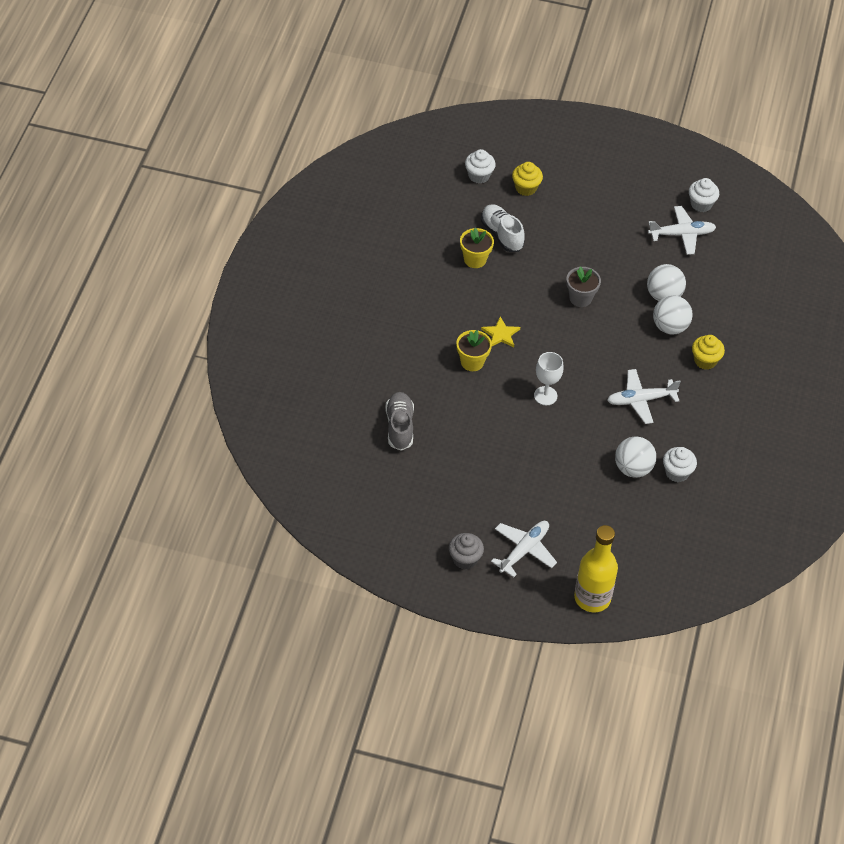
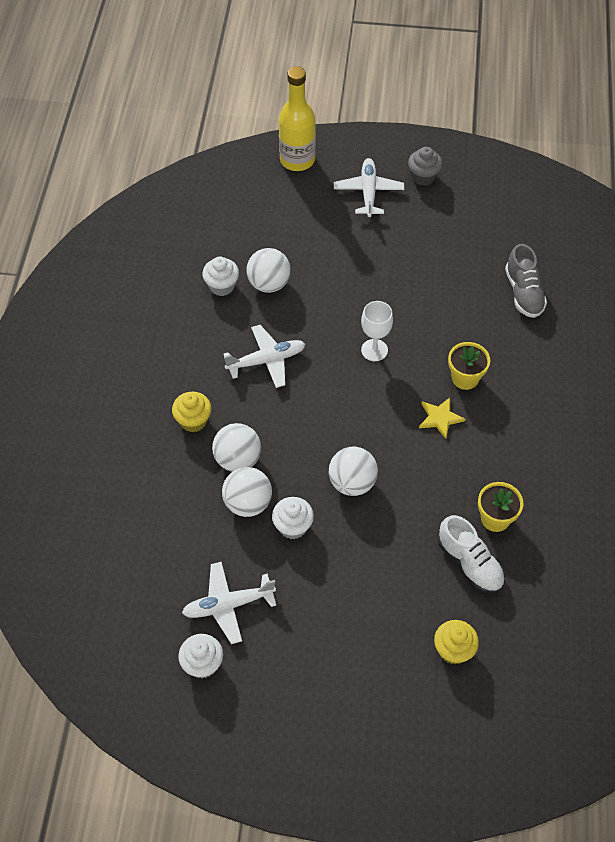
camera: 175 degrees right, 5 degrees up
white cupcake [465,149,496,184] -> white cupcake moved to [272,497,314,539]
white plane [491,521,557,577] -> white plane turned 150 degrees clockwise [334,158,404,217]
grey flower pot [566,267,601,307] -> white ball [329,447,378,496]

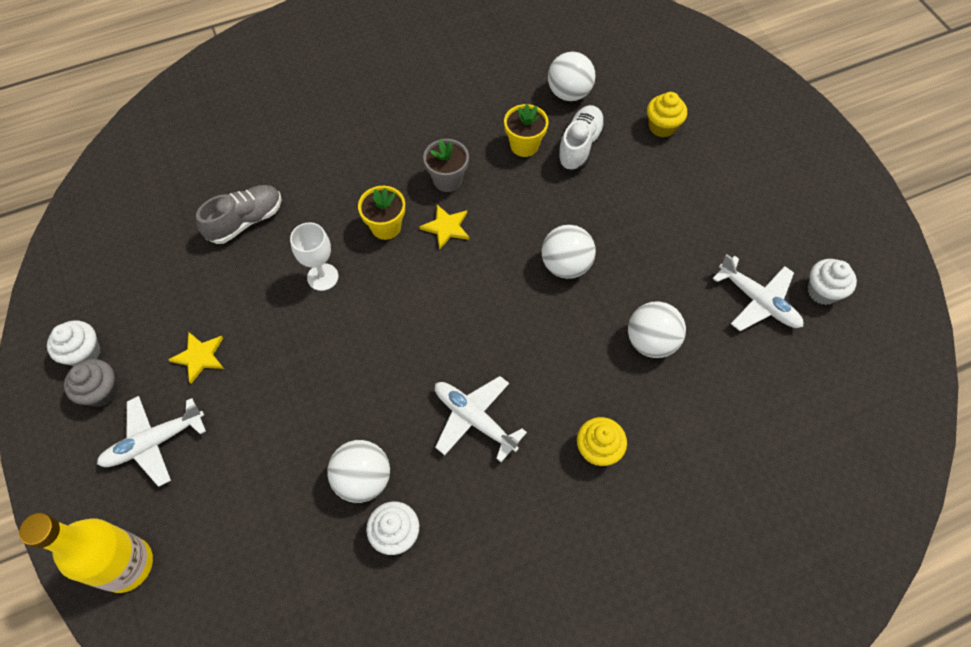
camera: 120 degrees left, 5 degrees up
white ball [212,423,261,472] -> white ball moved to [548,51,596,101]
white cupcake [272,497,314,539] -> white cupcake moved to [47,320,101,366]
white goblet [361,301,393,361] -> white goblet moved to [290,222,338,291]
none -> yellow star [168,332,224,384]
none -> grey flower pot [423,139,469,192]

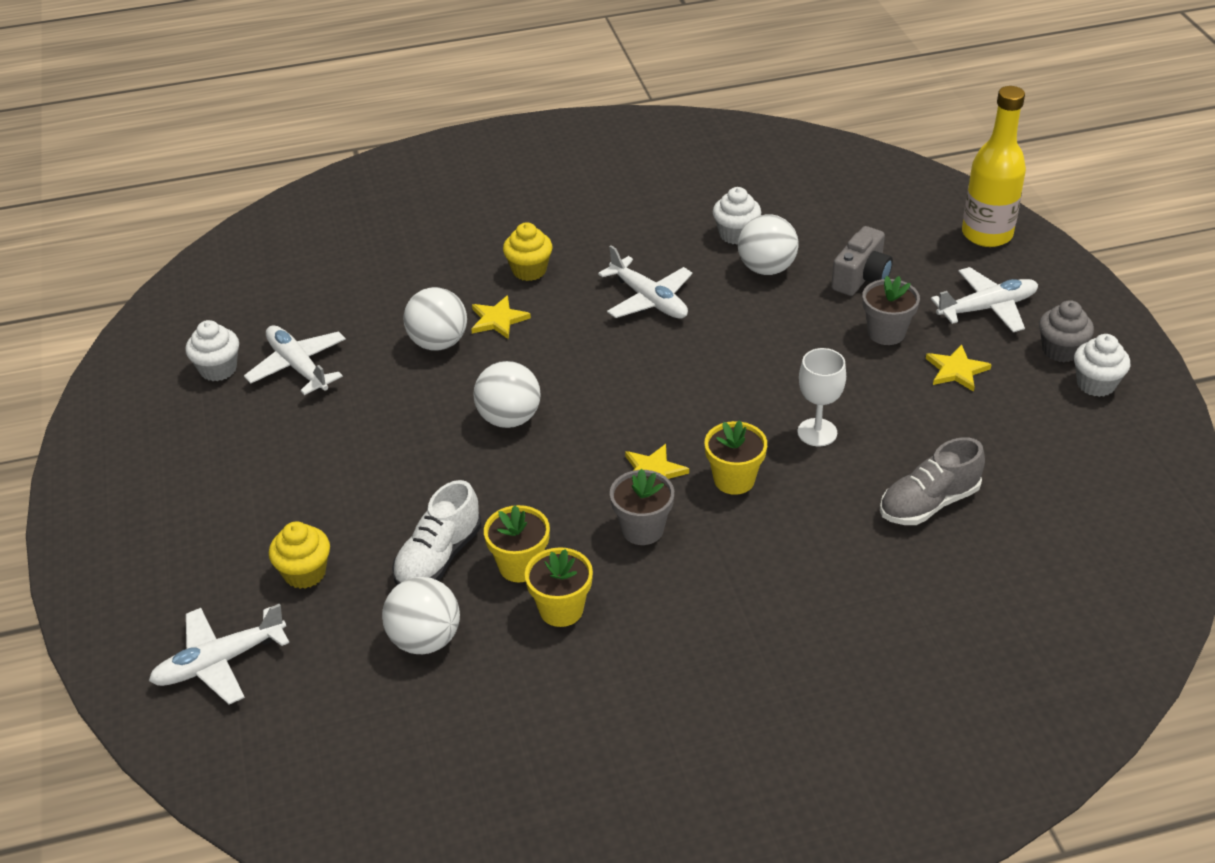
camera: 170 degrees left, 20 degrees down
none -> white plane [149,604,289,704]
none -> yellow star [471,295,531,339]
none -> yellow flower pot [525,547,593,627]
none -> grey camera [831,226,893,296]
none -> grey flower pot [862,276,920,345]

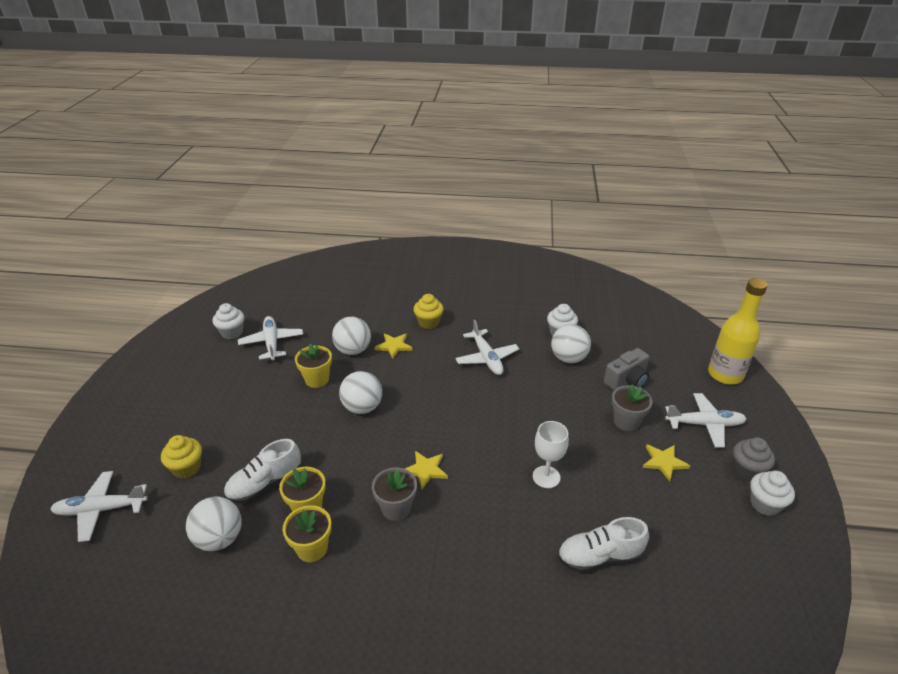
camera: 20 degrees right, 5 degrees down
yellow flower pot [705,420,767,495] -> yellow flower pot moved to [295,344,332,388]
grey shoe [880,437,985,525] -> white shoe [558,517,649,573]

